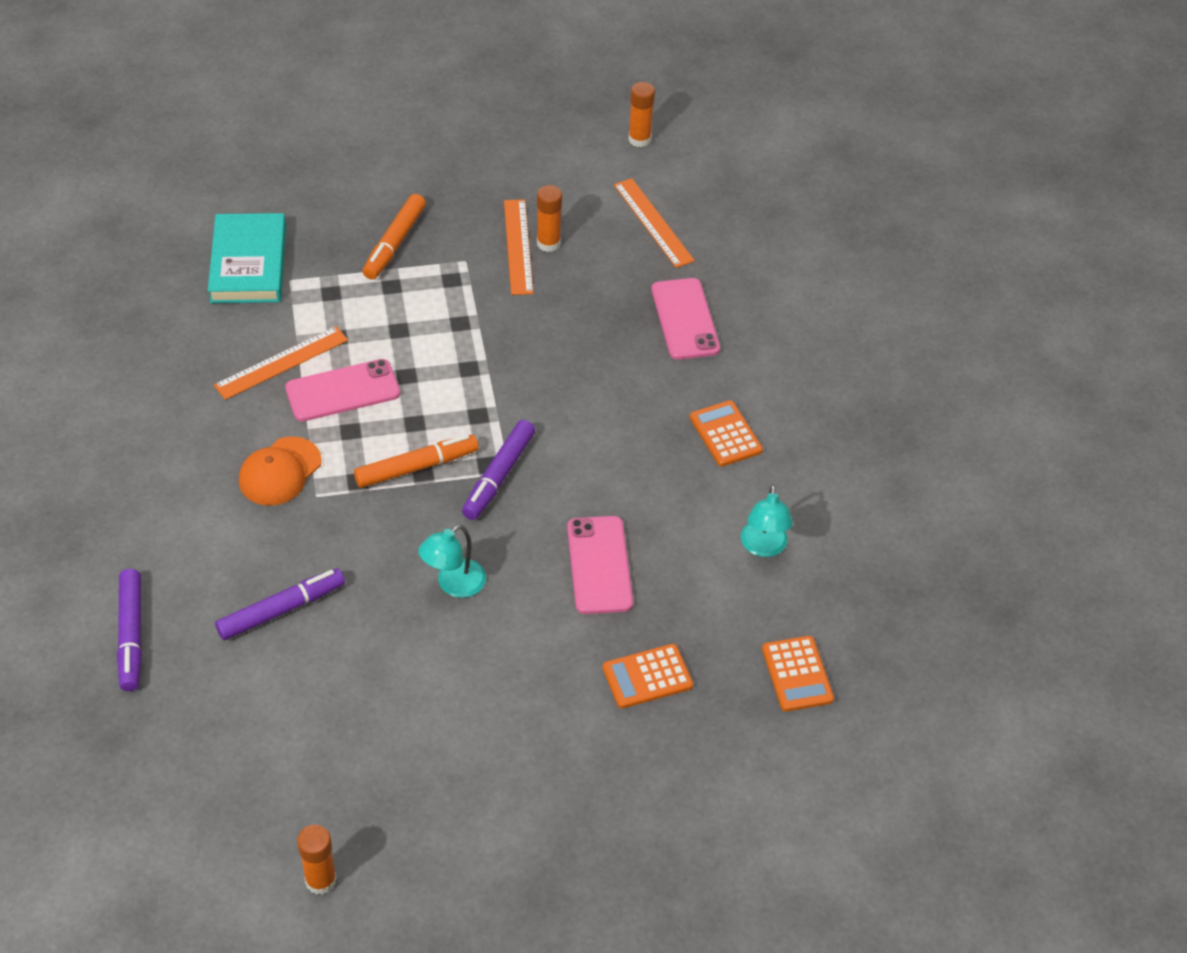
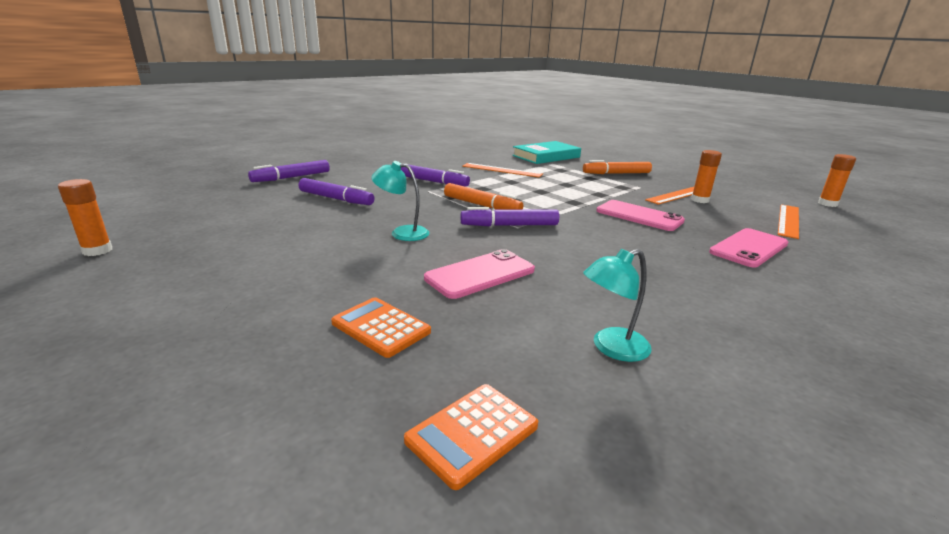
camera: 60 degrees right, 25 degrees down
orange cap [239,437,322,505] -> purple marker [401,165,470,187]
pink phone [285,359,400,421] -> pink phone moved to [596,200,685,231]
orange calculator [690,400,763,467] -> none

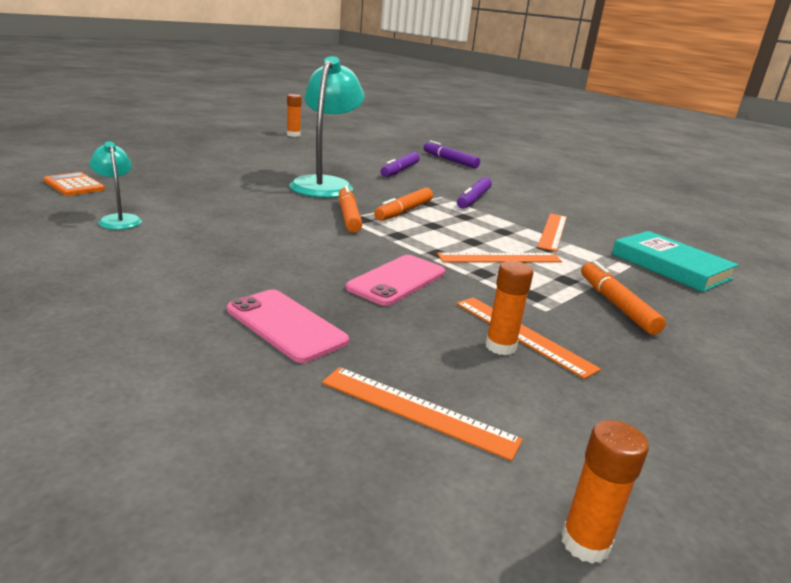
camera: 85 degrees right, 0 degrees up
orange calculator [331,297,431,358] -> none
turquoise lamp [371,161,429,241] -> turquoise lamp [289,56,365,198], size x2.02
pink phone [424,249,535,299] -> none
purple marker [461,207,559,226] -> orange marker [339,185,362,233]
none -> orange ruler [437,252,562,262]

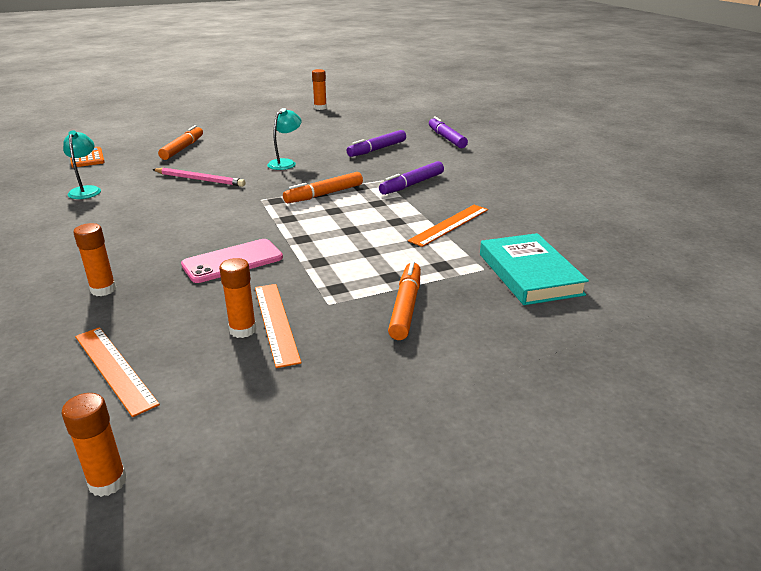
camera: 25 degrees right, 5 degrees up
pink phone [227,290,349,363] -> orange glue stick [73,223,116,296]
turquoise lamp [289,56,365,198] -> turquoise lamp [267,108,302,170], size x0.50
orange marker [339,185,362,233] -> orange marker moved to [158,125,203,160]
orange ruler [437,252,562,262] -> none
none -> pink pencil [152,168,245,187]

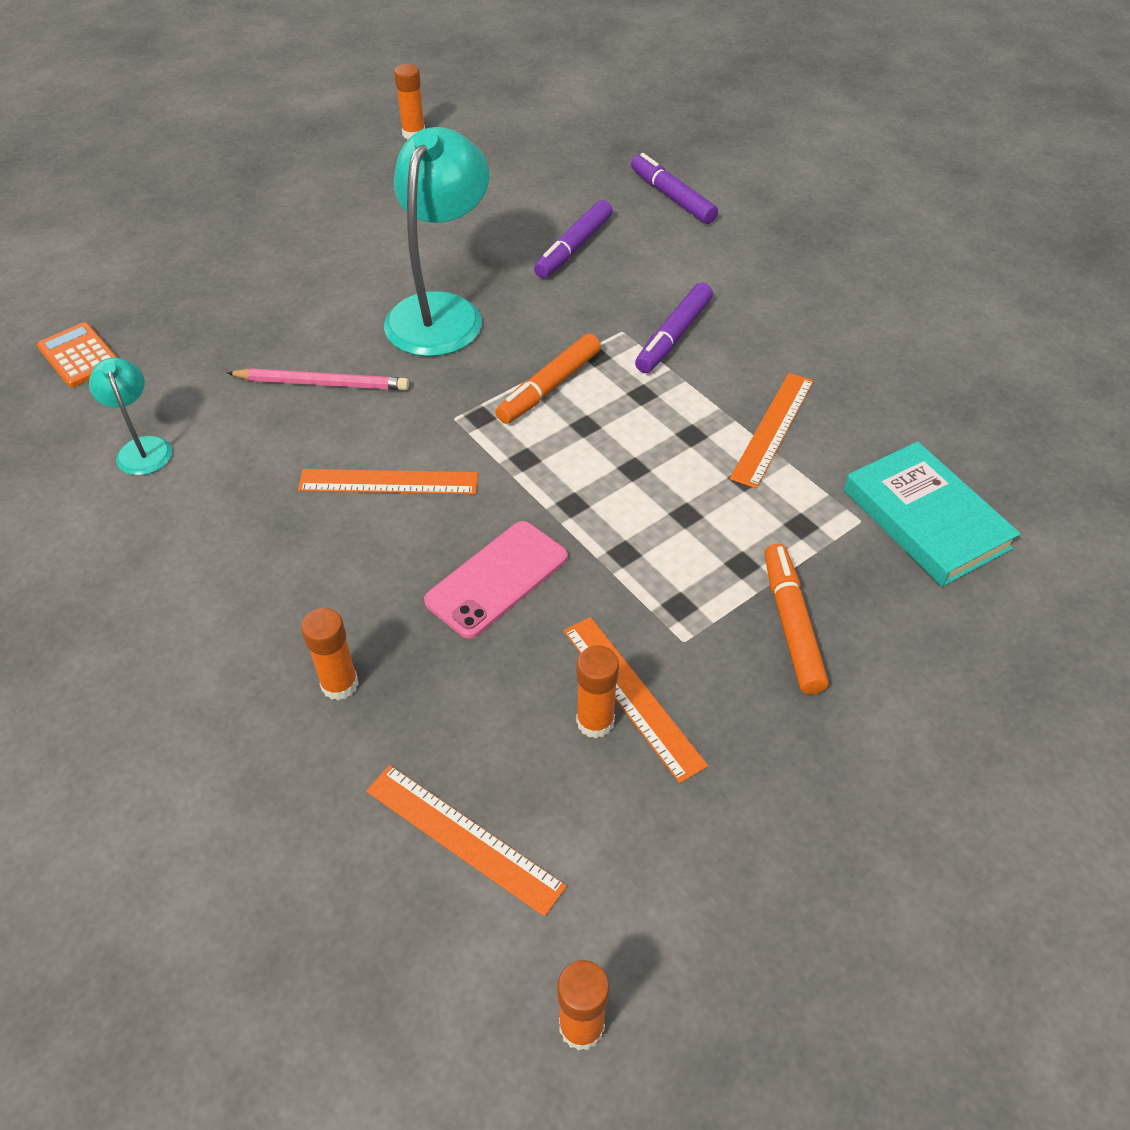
camera: 15 degrees left, 20 degrees up
orange marker [158,125,203,160] -> none
turquoise lamp [267,108,302,170] -> turquoise lamp [384,127,490,357], size x2.02
none -> orange ruler [298,469,478,494]

